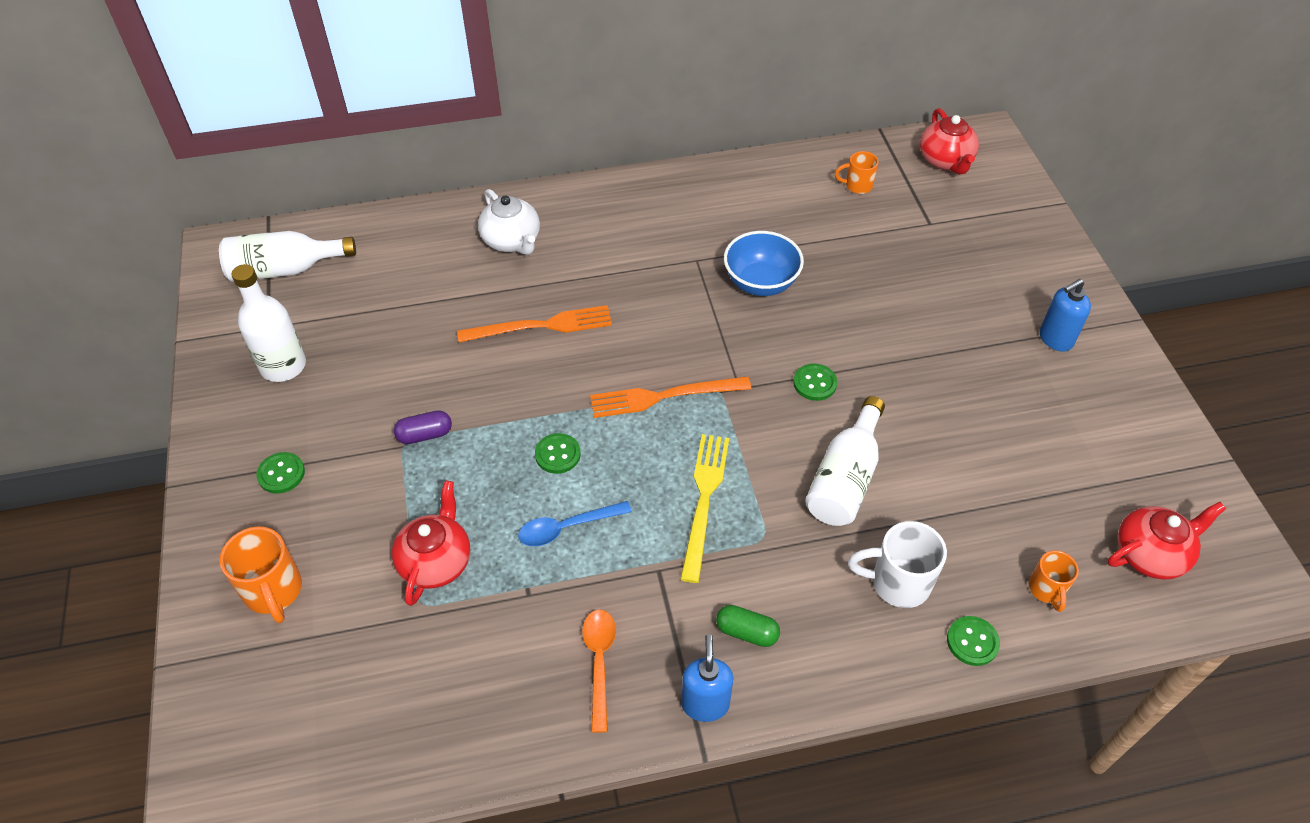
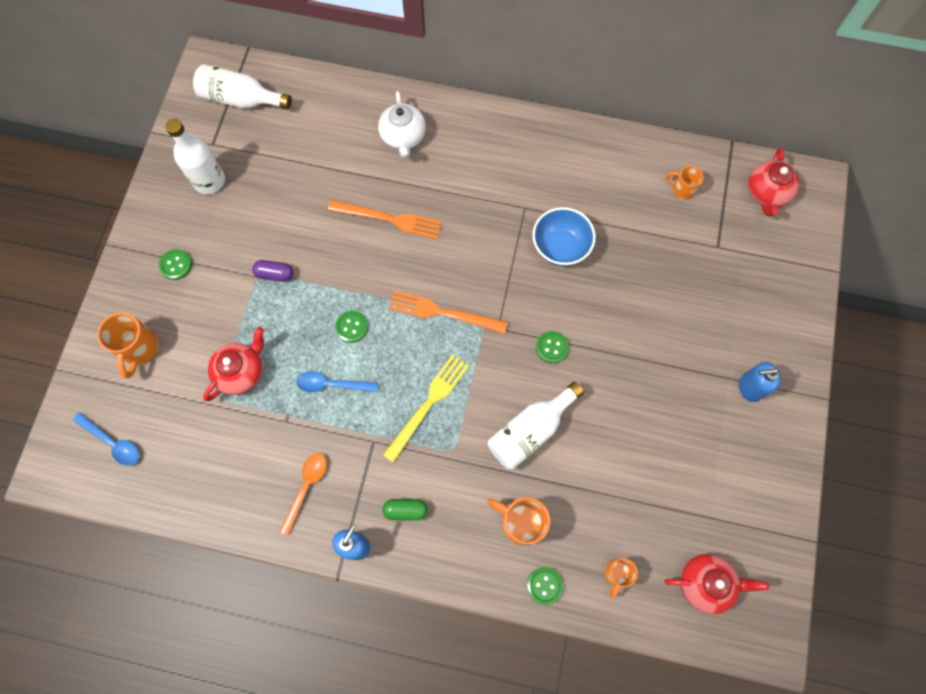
camera: 25 degrees right, 20 degrees up
green capsule [716,605,780,647] -> green capsule turned 45 degrees counterclockwise [382,499,428,521]
white mug [848,521,947,608] -> orange mug [487,497,550,545]
none -> blue spoon [73,412,139,466]

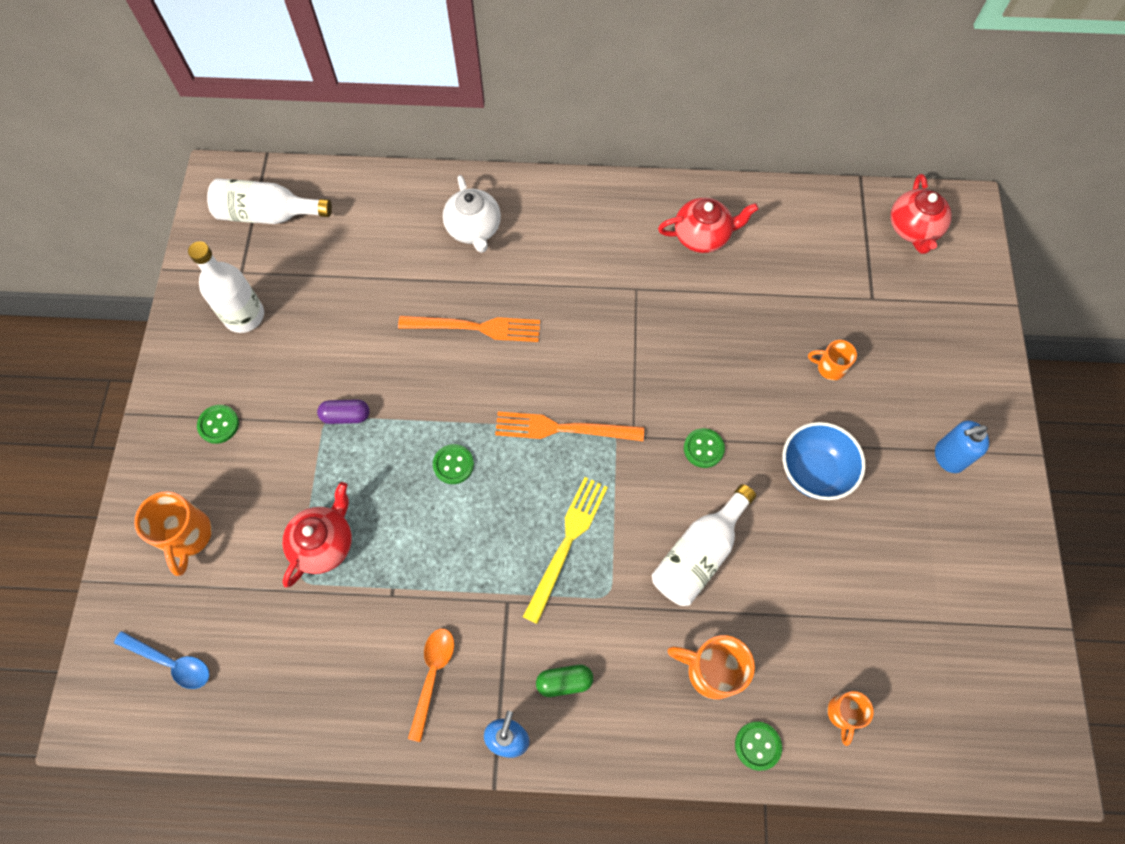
camera: 10 degrees left, 5 degrees down
blue spoon [296,371,378,392] -> none
blue bowl [532,207,596,266] -> blue bowl moved to [783,422,866,500]
red teapot [665,554,769,614] -> red teapot moved to [658,198,759,253]
orange mug [666,166,704,199] -> orange mug moved to [808,340,857,380]

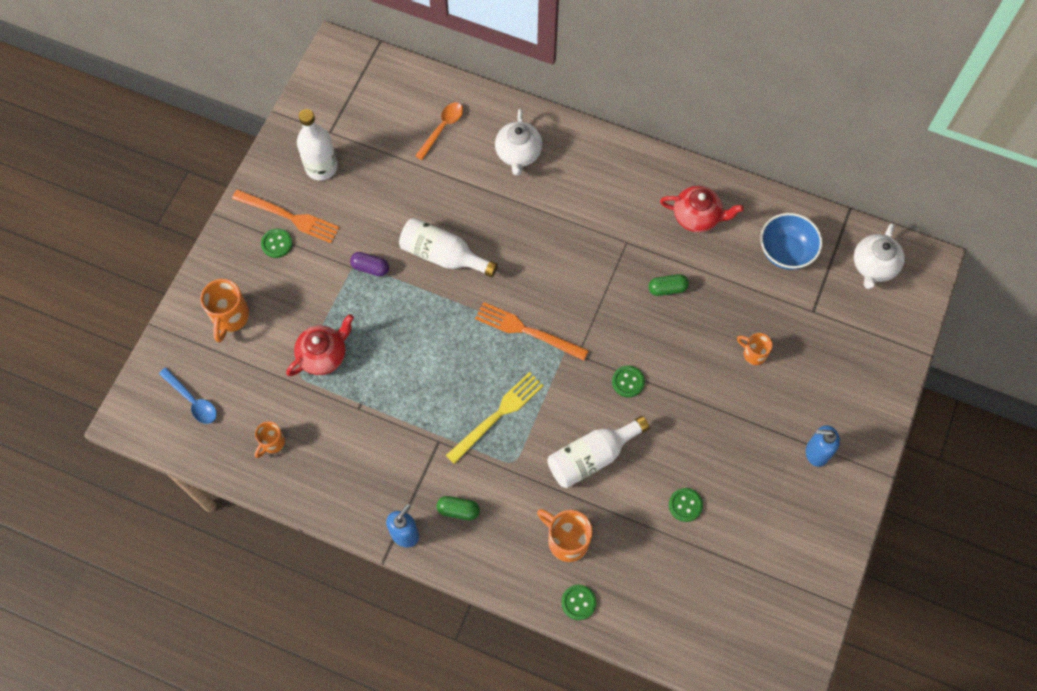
camera: 20 degrees right, 0 degrees up
white bottle [207,178,332,224] -> white bottle moved to [399,218,498,277]
orange fork [398,316,540,342] -> orange fork moved to [232,189,340,243]
orange spoon [408,629,454,742] -> orange spoon moved to [415,103,463,160]
green button [433,444,474,484] -> green button moved to [669,488,703,522]
blue bowl [783,422,866,500] -> blue bowl moved to [760,213,822,270]
orange mug [827,691,874,746] -> orange mug moved to [255,421,285,458]
red teapot [890,174,952,254] -> white teapot [854,223,905,289]
none -> green capsule [649,274,689,296]

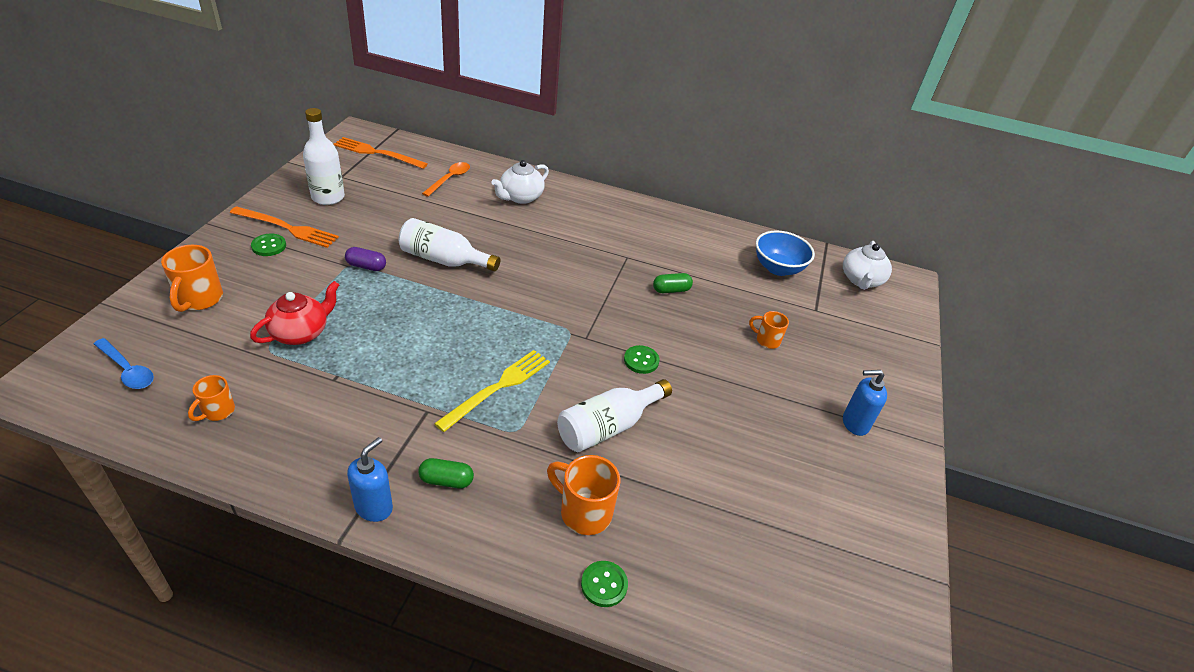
camera: 10 degrees left, 25 degrees down
orange fork [475,302,589,361] -> orange fork moved to [334,137,428,169]
white teapot [495,109,542,176] -> white teapot turned 45 degrees clockwise [491,160,549,204]
red teapot [660,186,744,233] -> none
green button [669,488,703,522] -> none

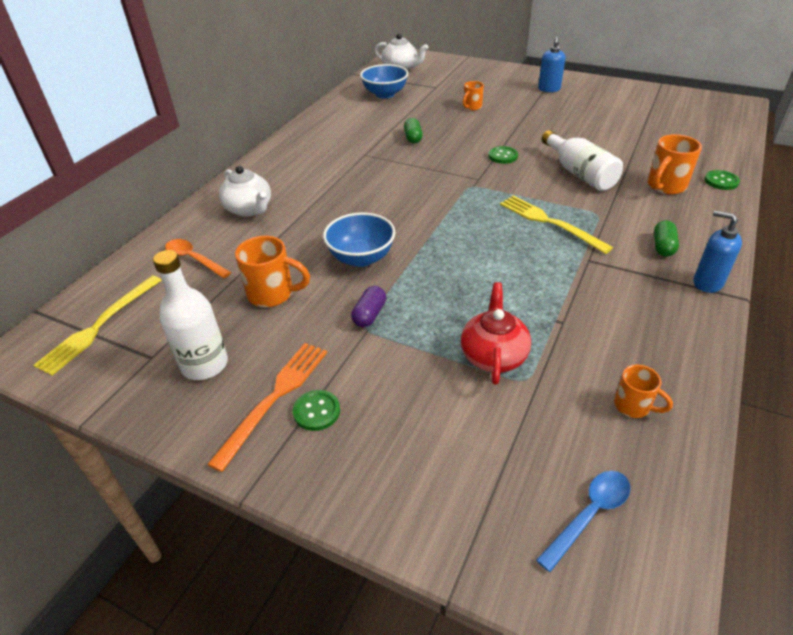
camera: 75 degrees left, 0 degrees up
orange mug [161,245,223,312] -> orange mug moved to [235,236,310,307]
red teapot [250,281,339,345] -> red teapot turned 45 degrees clockwise [461,282,531,385]
orange fork [334,137,428,169] -> yellow fork [33,276,162,376]
white bottle [399,218,501,272] -> blue bowl [323,212,396,267]

